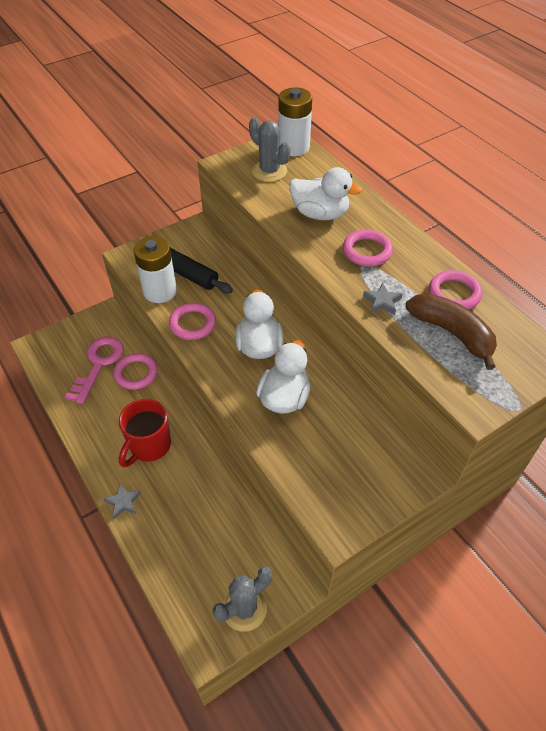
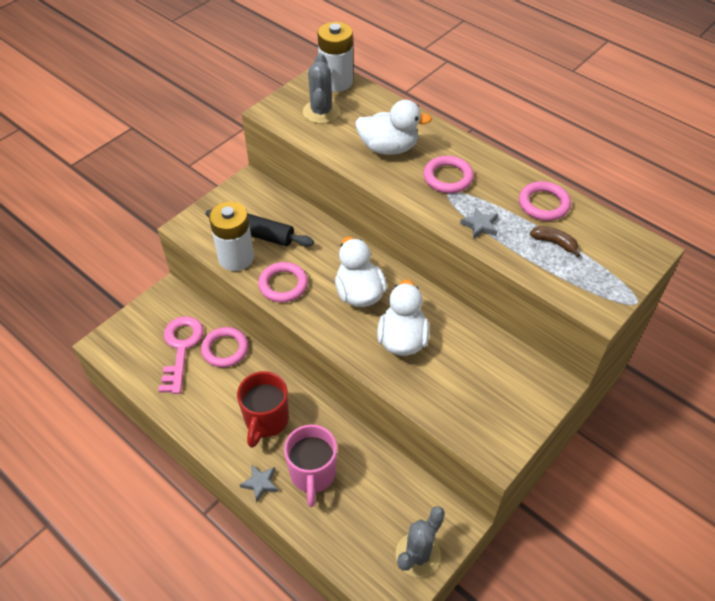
camera: 15 degrees left, 0 degrees up
grey cactus [249,117,290,182] -> grey cactus turned 60 degrees clockwise [303,53,340,124]
brown banana [406,293,497,370] -> brown banana [530,226,580,257], size x0.51
none -> pink mug [284,424,337,507]

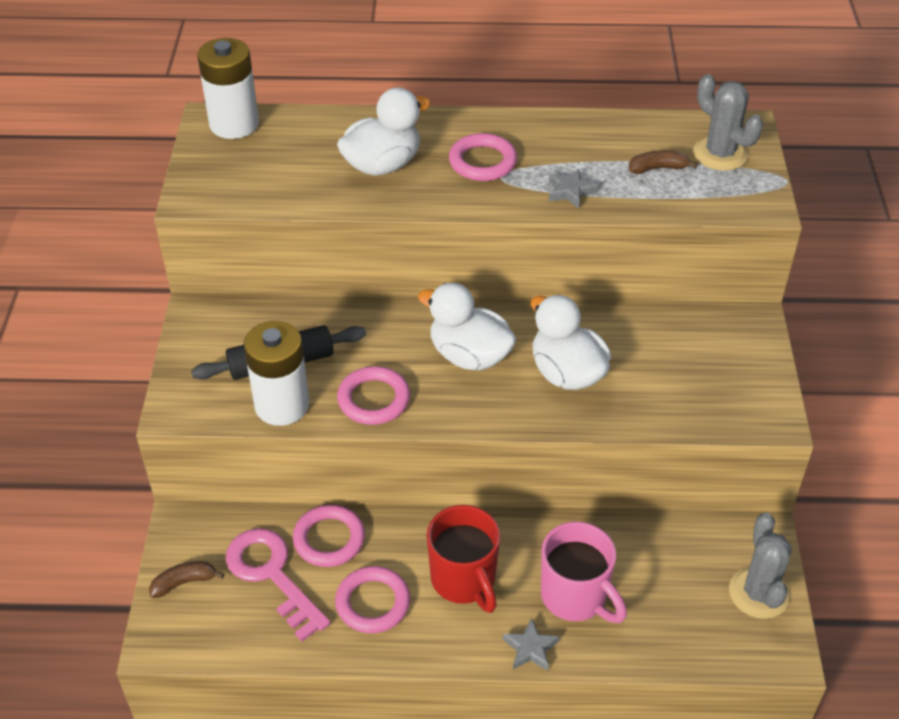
camera: 40 degrees left, 5 degrees down
grey cactus [303,53,340,124] -> grey cactus moved to [693,74,763,171]
pink ring [519,181,571,221] -> pink ring moved to [335,566,410,633]
none -> brown banana [149,561,224,598]

